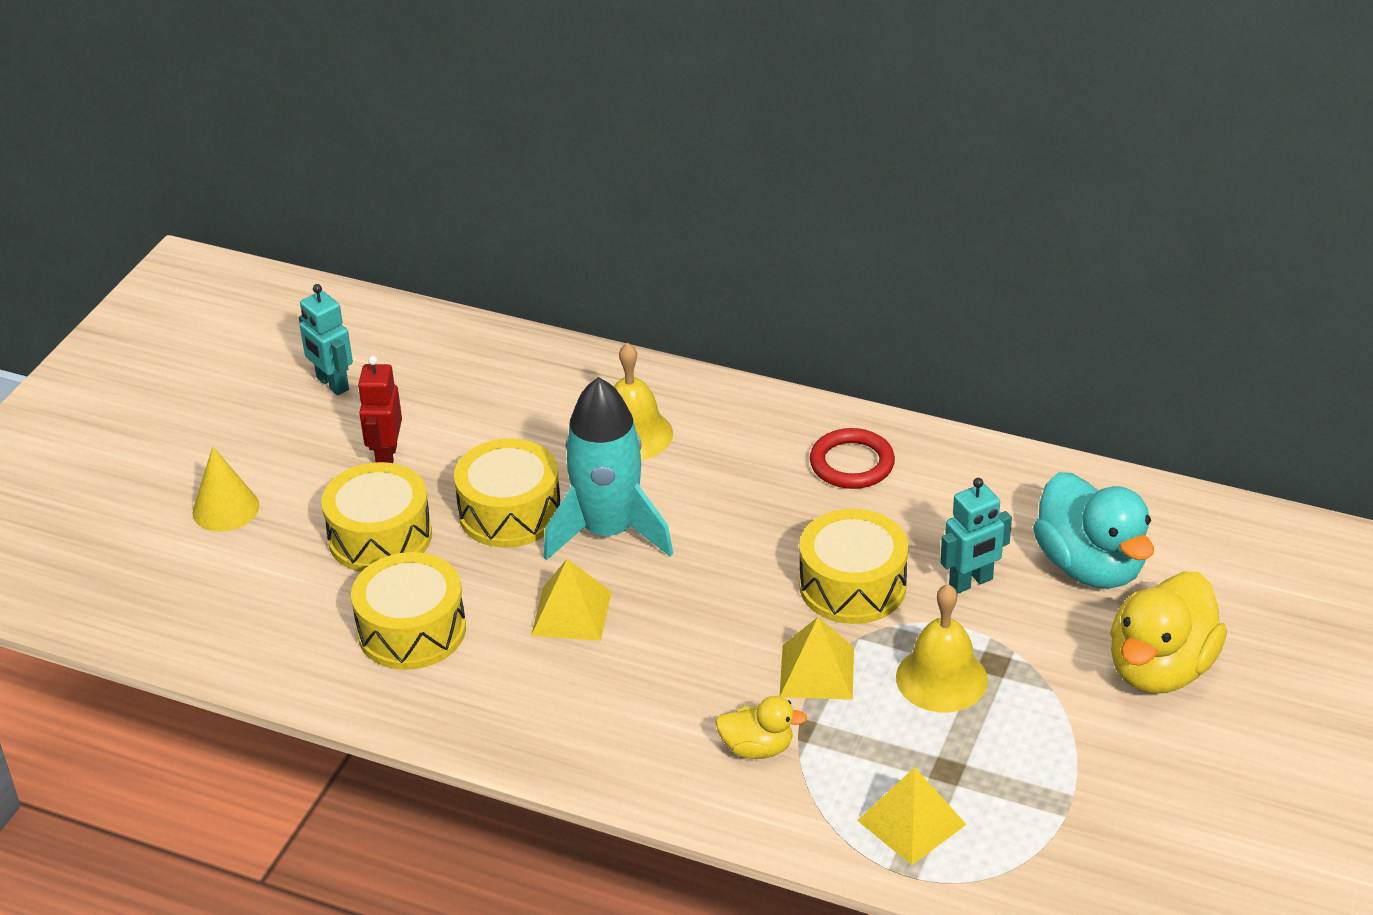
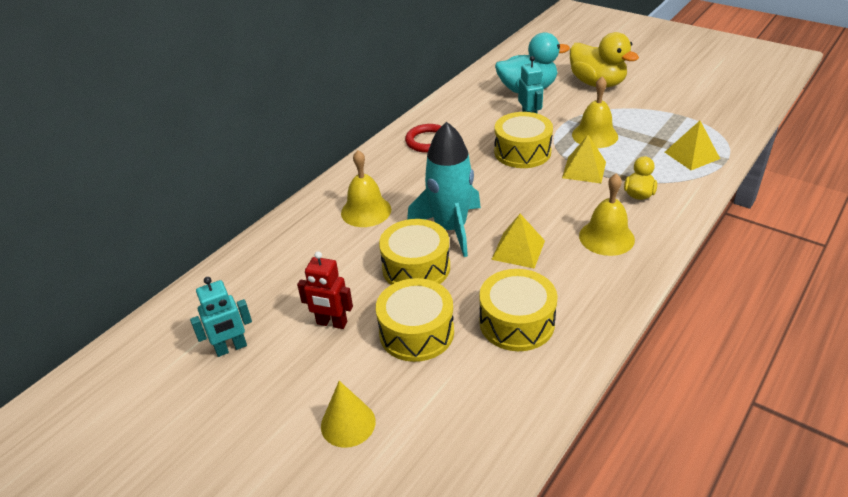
camera: 75 degrees left, 0 degrees up
none -> yellow bell [579,173,635,256]

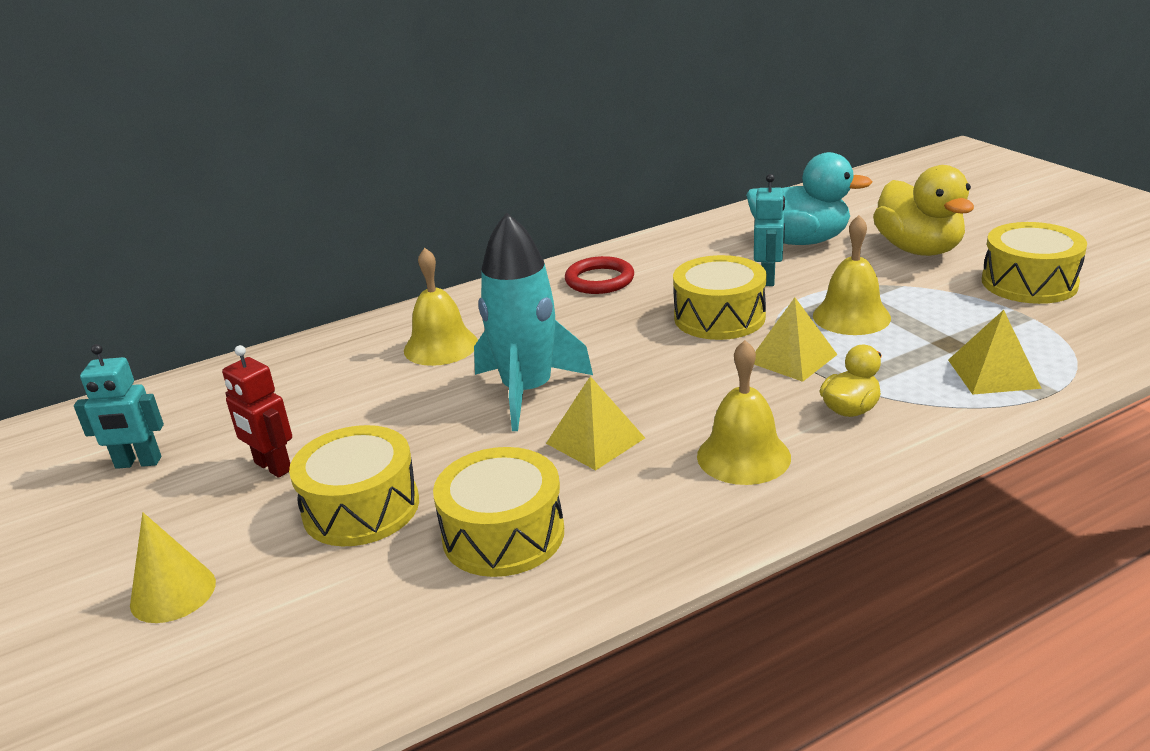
camera: 25 degrees right, 10 degrees down
yellow drum [379,219,450,285] -> yellow drum moved to [982,222,1087,304]

